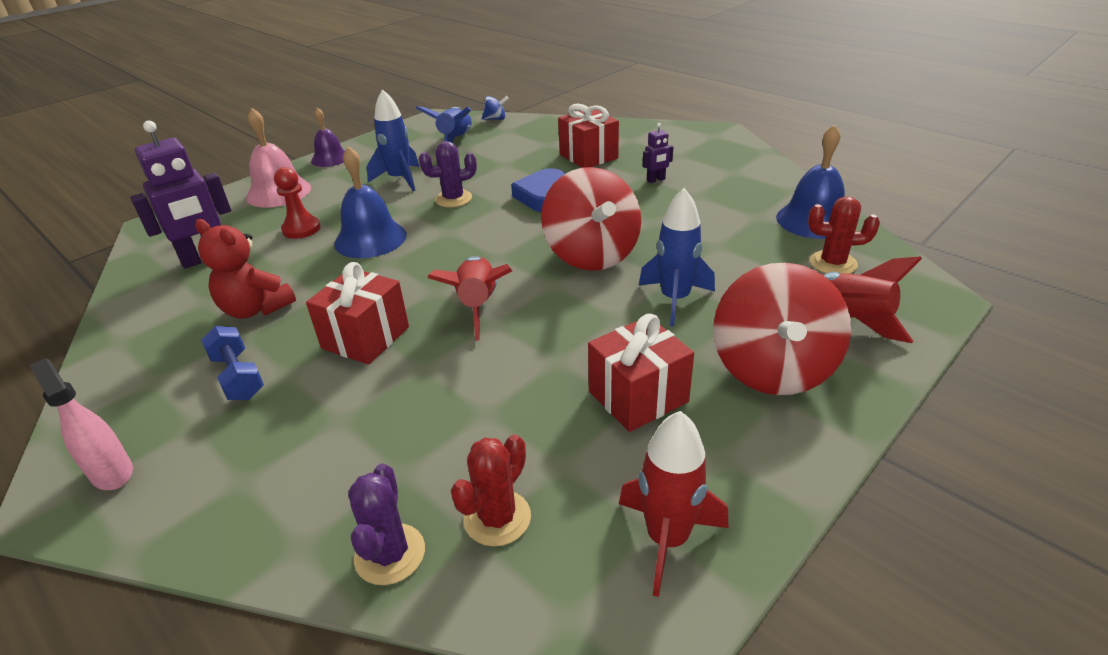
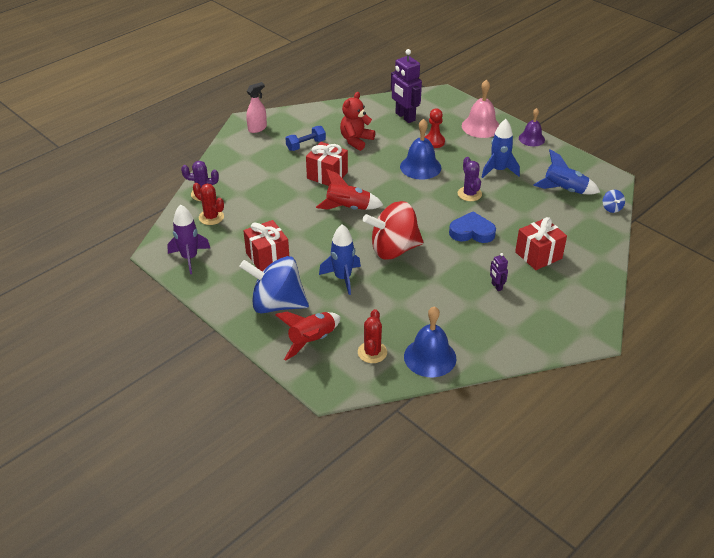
camera: 90 degrees right, 5 degrees up
red rocket [619,411,728,597] -> purple rocket [167,204,210,274]
red spinning top [713,263,851,395] -> blue spinning top [239,256,309,313]

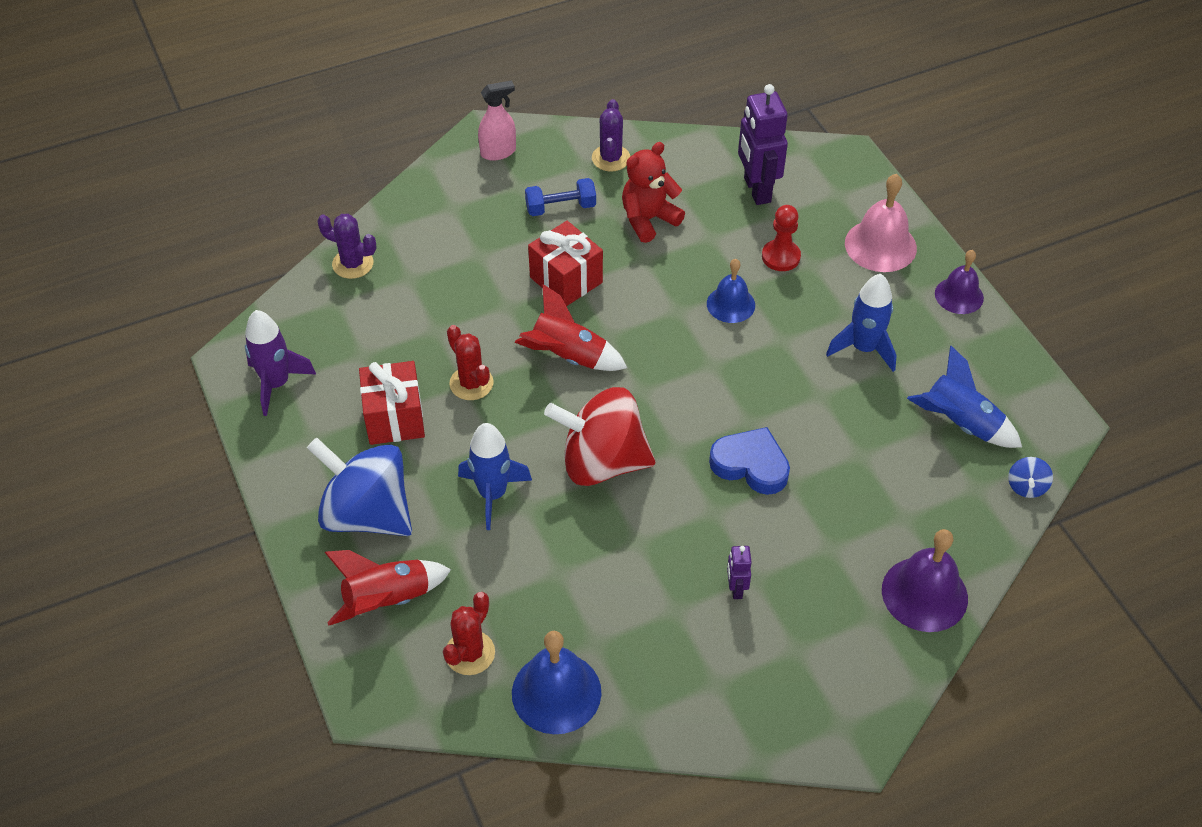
camera: 20 degrees right, 10 degrees up
red cactus [193,183,224,225] -> red cactus moved to [447,325,494,400]
blue bell [400,119,441,180] -> blue bell [707,259,755,323], size x0.66
purple cactus [458,157,482,201] -> purple cactus moved to [592,99,630,171]
red gift [515,217,567,270] -> none
none -> purple bell [882,529,968,632]

